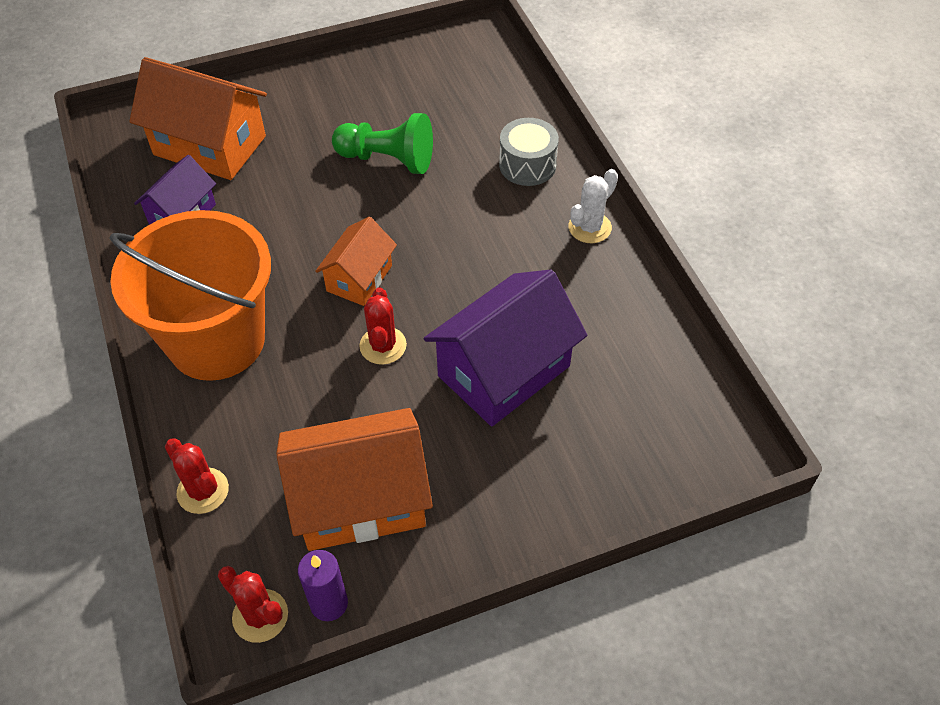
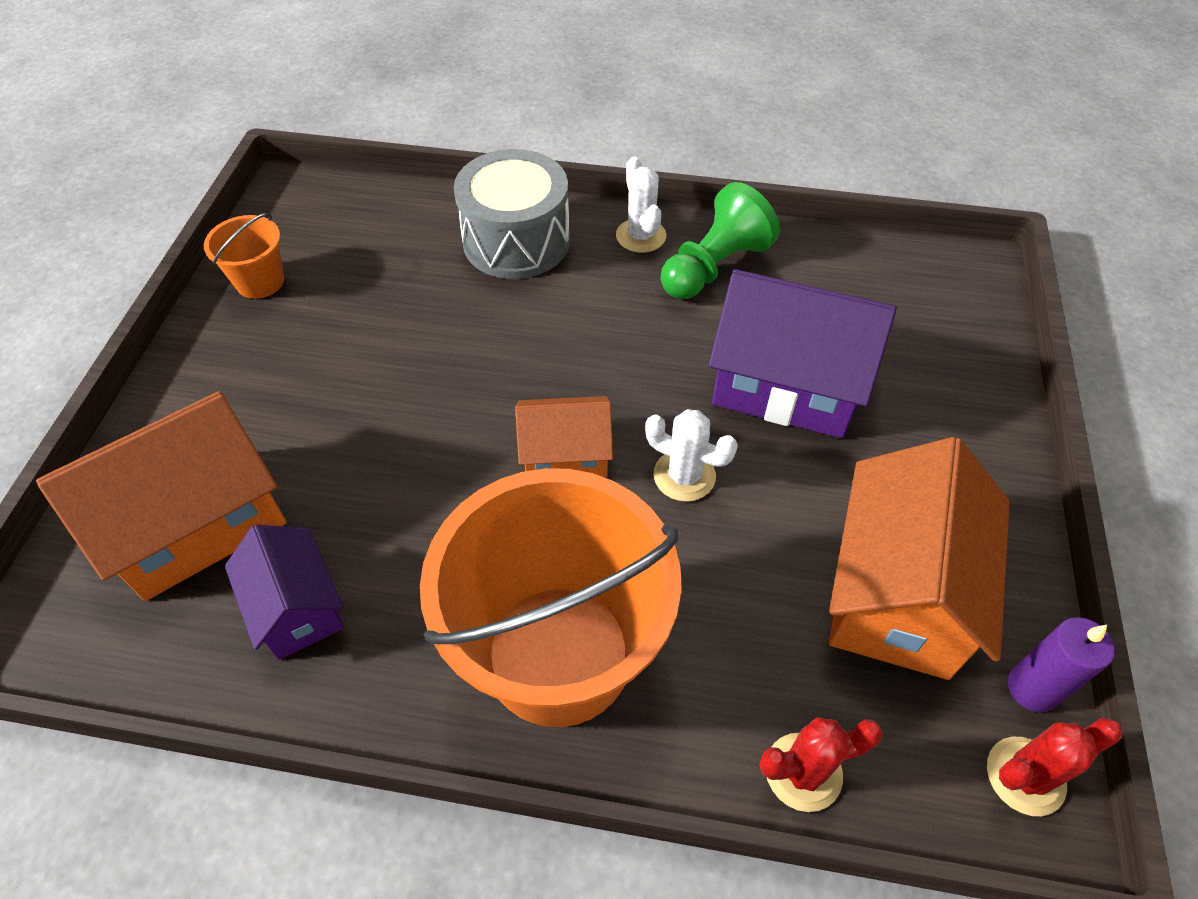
camera: 60 degrees left, 0 degrees up
orange house [315,217,397,306] -> orange house turned 60 degrees counterclockwise [515,396,613,478]
green pawn [332,113,433,174] -> green pawn moved to [661,182,780,299]
red cactus [359,287,407,365] -> white cactus [645,409,738,502]
purple house [424,269,587,427] -> purple house turned 60 degrees counterclockwise [708,269,897,438]
grey drum [499,118,559,186] -> grey drum [454,149,570,279], size x1.52
none -> orange bucket [204,213,284,299]

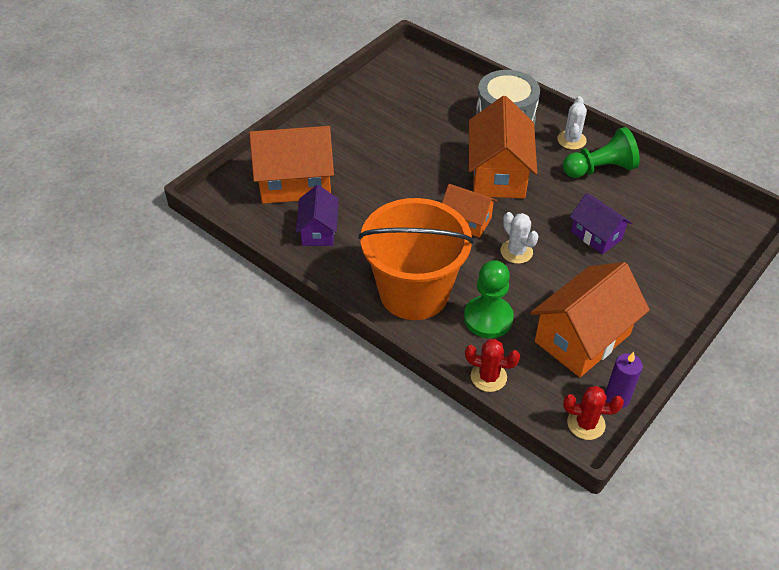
camera: 30 degrees right, 5 degrees down
orange bucket [204,213,284,299] -> none
purple house [708,269,897,438] -> purple house [570,193,632,254], size x0.58
none -> green pawn [464,260,514,338]
none -> orange house [469,96,537,198]

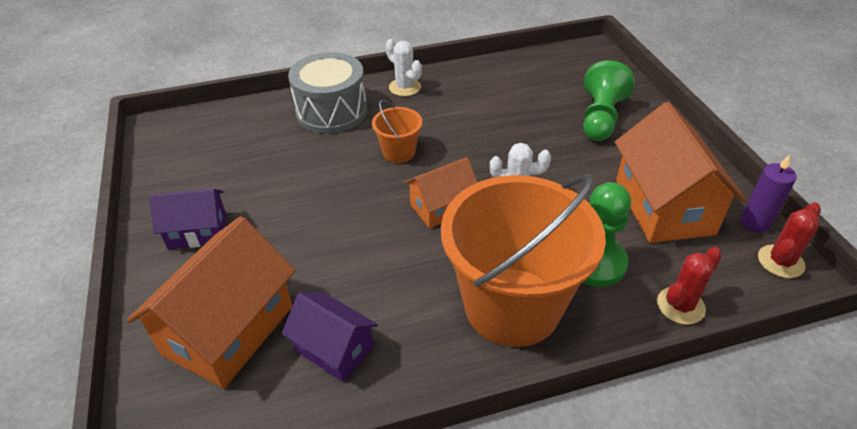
camera: 55 degrees left, 5 degrees down
orange house [469,96,537,198] -> orange bucket [372,100,422,163]
green pawn [563,127,640,178] -> green pawn moved to [583,60,635,141]
purple house [570,193,632,254] -> purple house moved to [150,189,227,249]

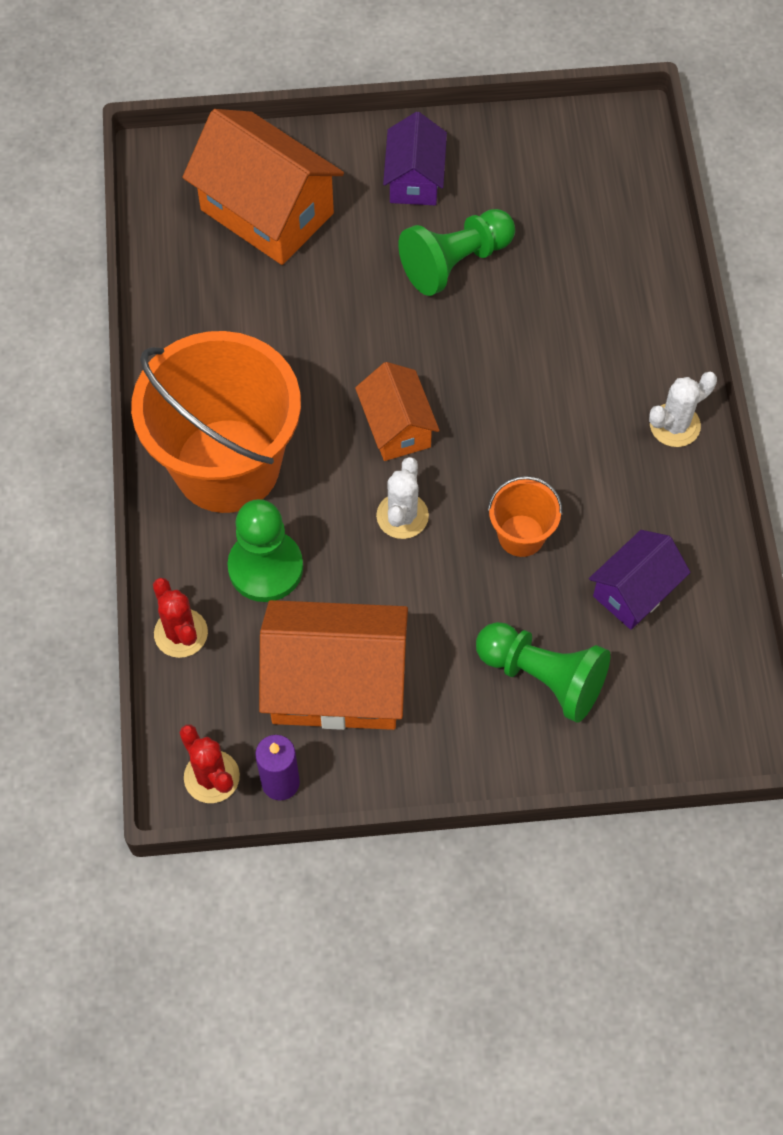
camera: 100 degrees right, 20 degrees up
purple house [282,292,378,382] -> purple house moved to [589,530,691,630]
grey drum [288,52,367,133] -> none
orange bucket [372,100,422,163] -> orange bucket moved to [488,476,562,557]
none -> green pawn [398,209,515,296]

